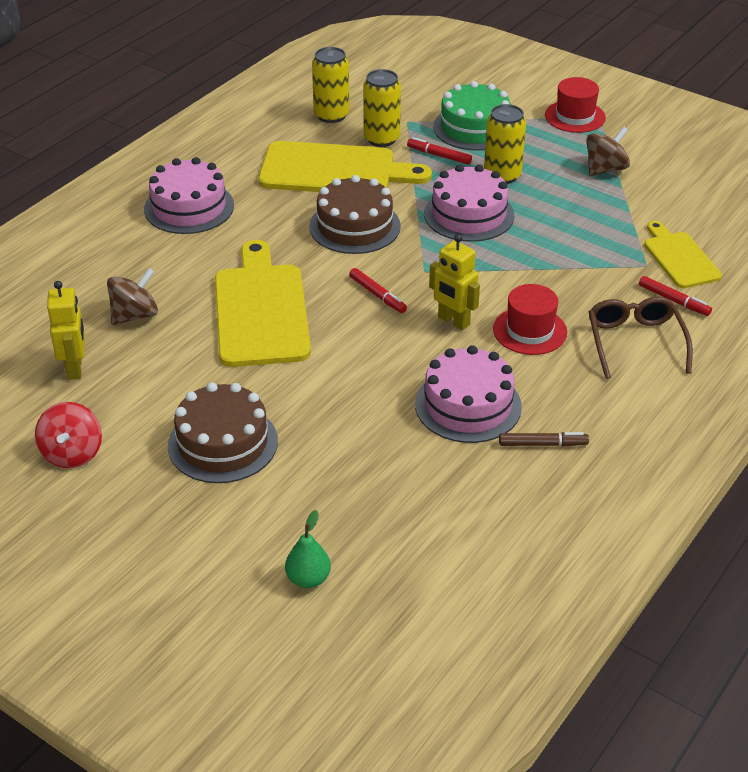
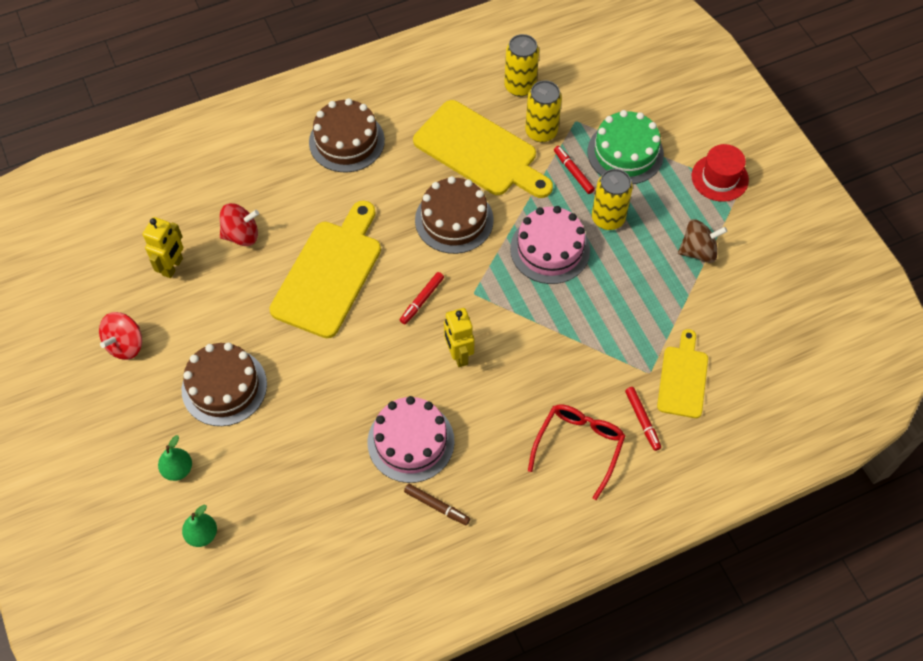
camera: 30 degrees right, 20 degrees up
brown spinning top [107,268,158,325] -> red spinning top [220,203,259,246]
pink cake [144,157,234,234] -> brown cake [309,98,385,172]
red marker [349,268,407,313] -> red marker turned 45 degrees clockwise [400,272,444,324]
red hat [493,284,567,355] -> none
brown glasses [589,297,693,379] -> red glasses [528,404,625,500]
none -> green pear [158,435,192,481]

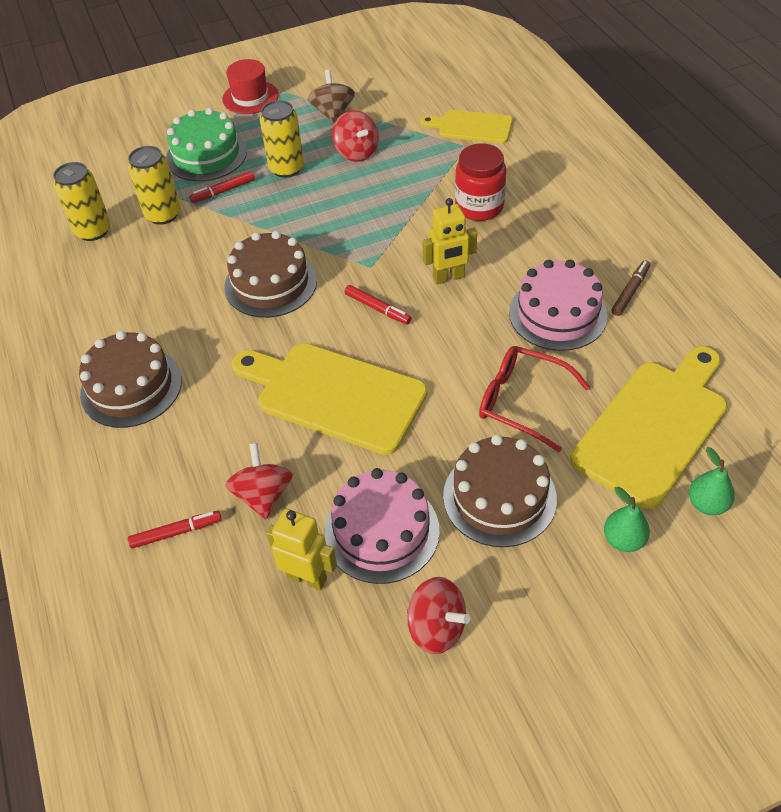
camera: 85 degrees left, 10 degrees down
yellow cutting board [413,100,553,198] -> yellow cutting board moved to [570,346,727,509]
pink cake [510,206,590,284] -> pink cake moved to [324,468,440,584]
red glasses [528,404,625,500] -> red glasses moved to [479,346,590,452]
red marker [625,387,661,451] -> red marker moved to [128,511,222,549]
none -> red spinning top [332,111,379,162]
none -> red jar [455,143,506,221]

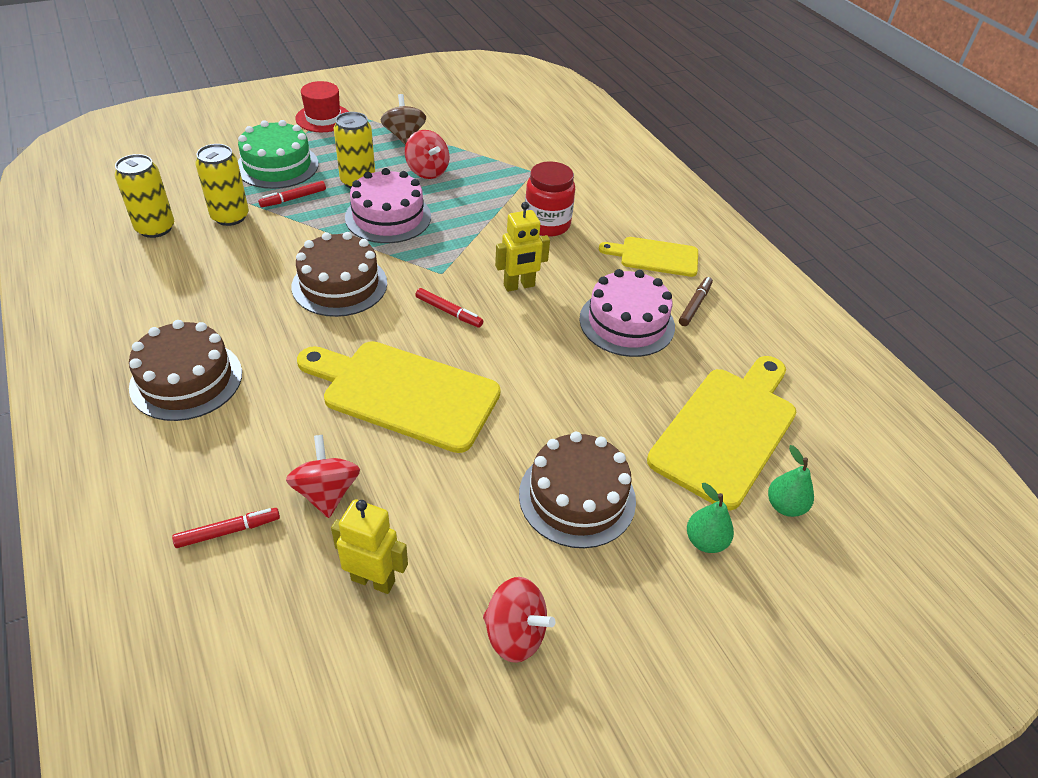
camera: 10 degrees left, 5 degrees down
pink cake [324,468,440,584] -> pink cake moved to [345,168,431,243]
yellow cutting board [420,110,513,143] -> yellow cutting board moved to [599,237,698,277]
red glasses [479,346,590,452] -> none

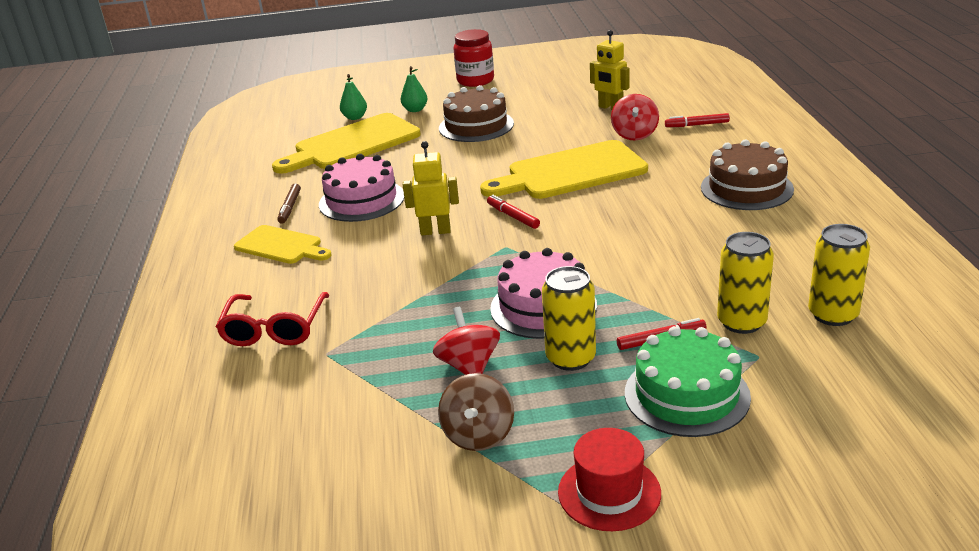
camera: 155 degrees left, 15 degrees down
brown cake [292,232,387,317] -> none
yellow cutting board [297,341,501,453] -> yellow cutting board turned 120 degrees clockwise [480,140,648,199]
red spinning top [483,577,556,663] -> none
red jar [525,161,575,237] -> red jar moved to [453,29,494,87]
brown marker [679,277,713,326] -> brown marker turned 45 degrees counterclockwise [277,183,301,224]
none -> red glasses [216,292,330,346]

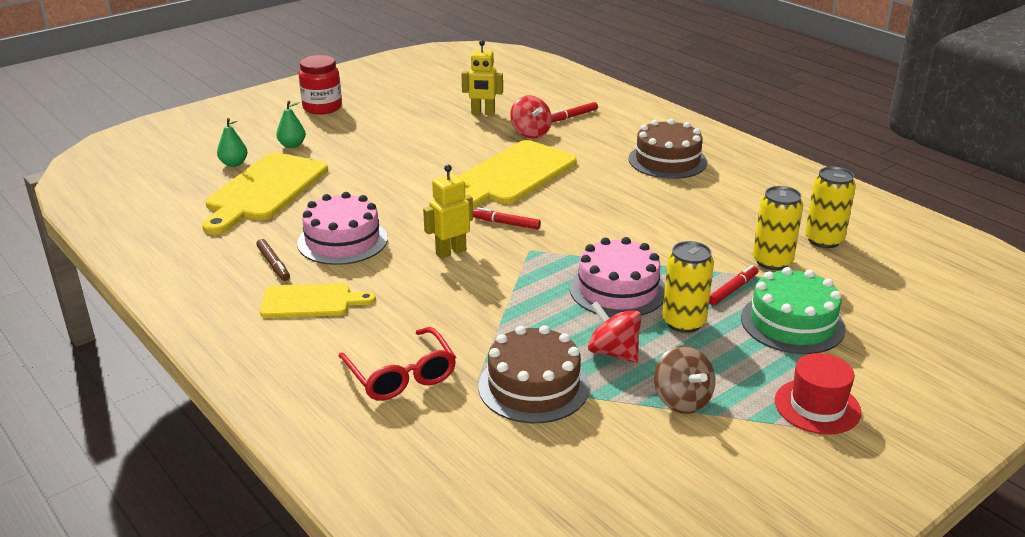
camera: 35 degrees left, 0 degrees up
brown cake [439,85,514,142] -> brown cake moved to [478,325,589,423]

